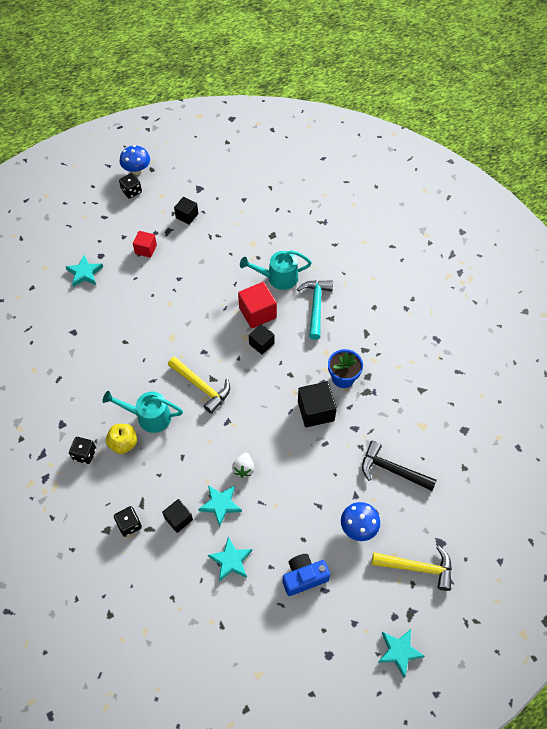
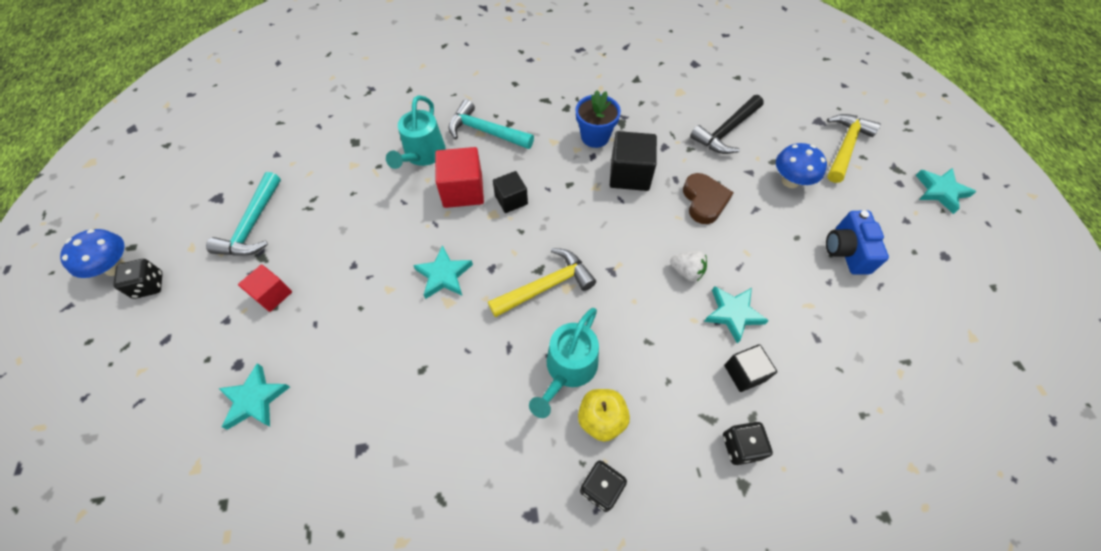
camera: 70 degrees left, 0 degrees up
black cube [174,197,198,225] -> turquoise hammer [206,172,281,256]
turquoise star [208,537,252,582] -> turquoise star moved to [413,245,473,299]
none -> brown heart [683,173,734,224]

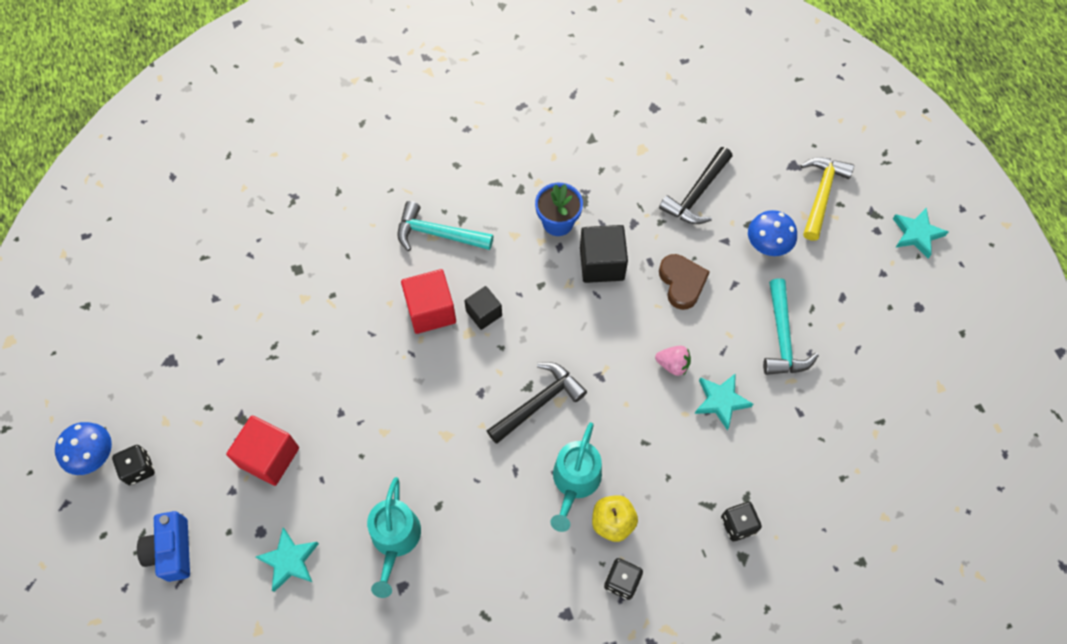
camera: 10 degrees left, 5 degrees up
turquoise hammer [206,172,281,256] -> turquoise hammer moved to [763,278,819,375]
red cube [238,265,292,312] -> red cube [226,416,299,486], size x1.59
turquoise watering can [386,95,446,169] -> turquoise watering can moved to [367,477,421,598]
turquoise star [413,245,473,299] -> none
yellow hammer [488,248,596,318] -> black hammer [487,362,587,444]
white strawberry [670,251,707,281] -> pink strawberry [655,346,691,376]
black cube [724,344,777,392] -> none
blue camera [826,210,889,275] -> blue camera moved to [137,511,190,582]

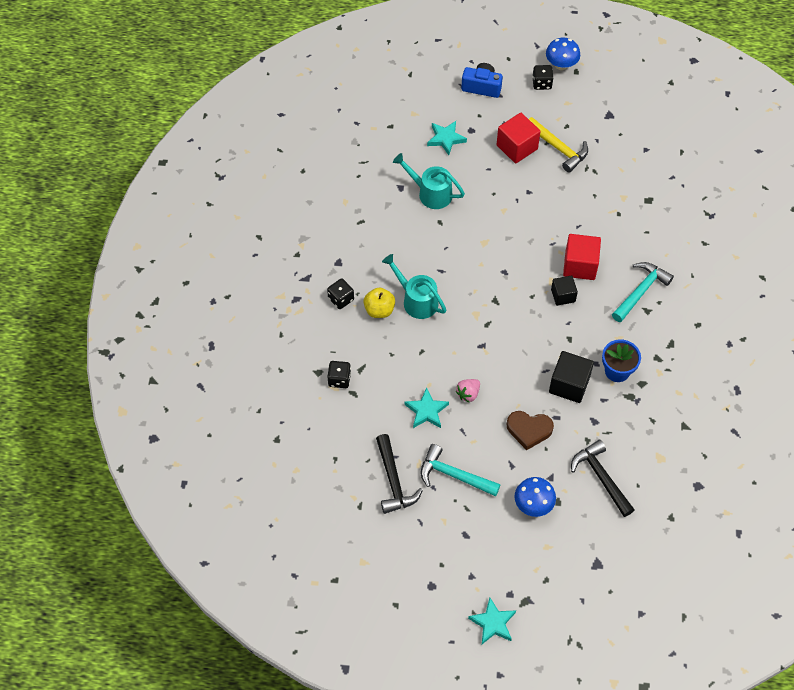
camera: 115 degrees right, 5 degrees down
black hammer [487,362,587,444] -> black hammer moved to [376,434,423,514]
yellow hammer [800,157,854,241] -> yellow hammer moved to [529,117,588,173]

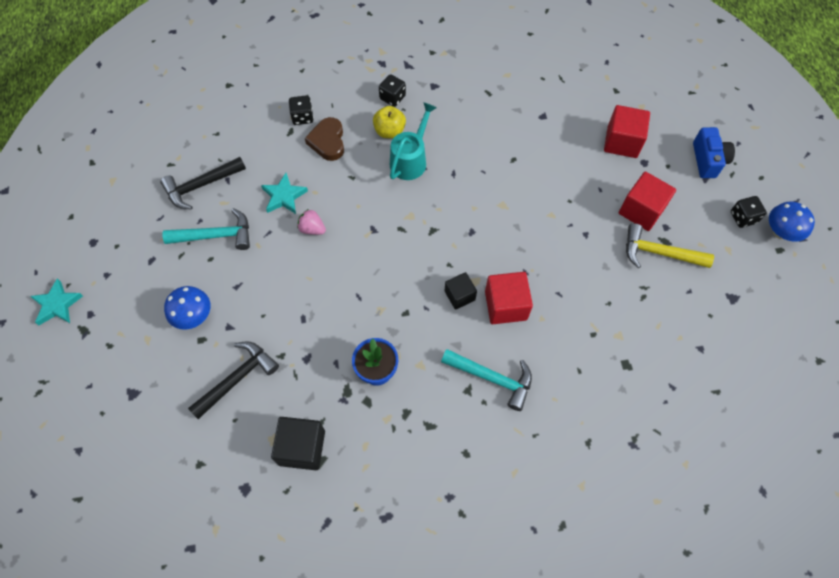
camera: 75 degrees right, 5 degrees up
turquoise watering can [393,153,465,209] -> none
turquoise hammer [421,444,501,497] -> turquoise hammer turned 75 degrees clockwise [162,208,250,250]
turquoise star [427,121,467,155] -> red cube [604,105,650,158]
brown heart [507,411,554,450] -> brown heart moved to [305,117,344,161]
yellow hammer [529,117,588,173] -> yellow hammer turned 75 degrees clockwise [626,223,714,268]
black cube [549,351,594,403] -> black cube moved to [271,417,325,470]

